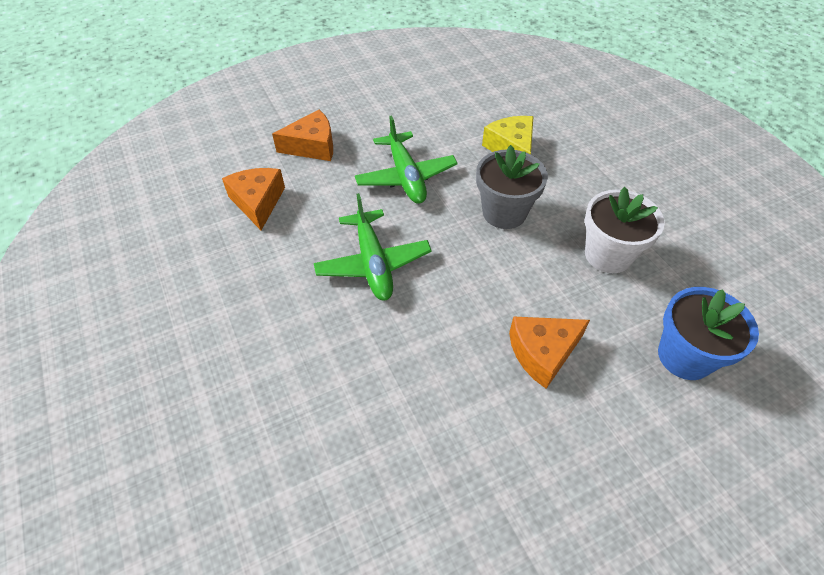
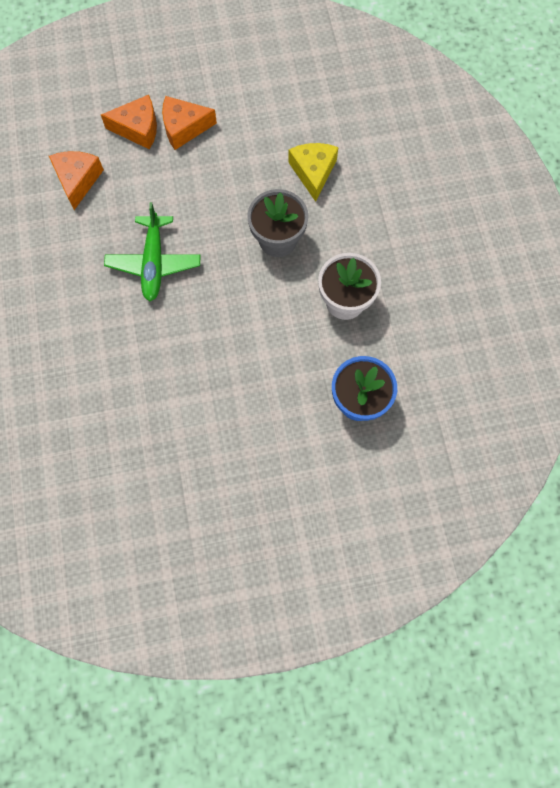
camera: 15 degrees right, 20 degrees up
green plane [355,115,458,204] -> none
orange cheese [509,317,590,389] -> orange cheese moved to [162,96,217,150]

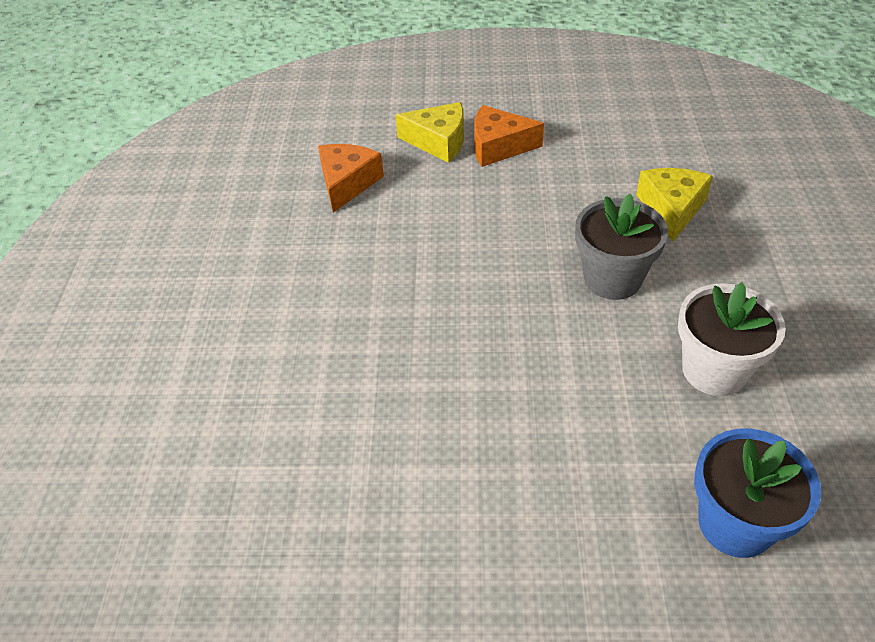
camera: 15 degrees right, 25 degrees down
orange cheese [101,95,157,150] -> yellow cheese [395,102,464,163]
green plane [104,202,201,301] -> none

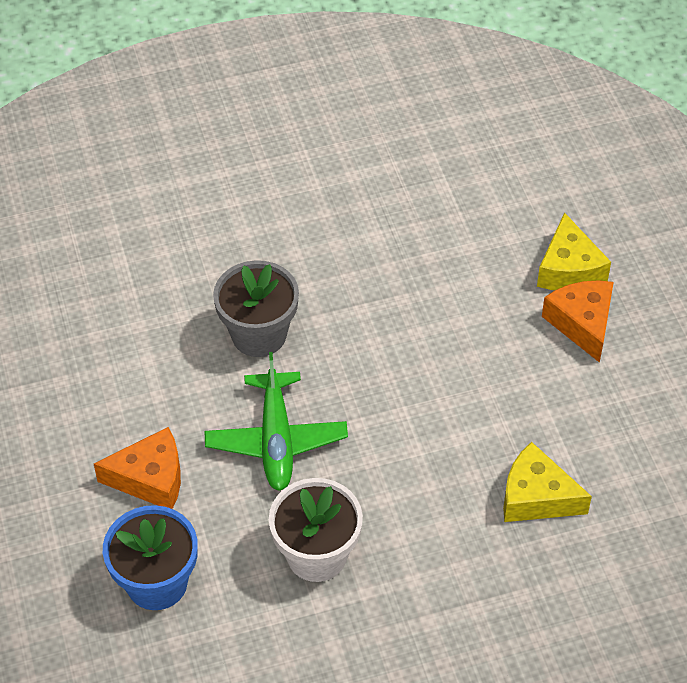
camera: 70 degrees right, 5 degrees up
orange cheese [318,144,384,213] -> orange cheese moved to [94,427,181,509]
grey flower pot [575,194,668,300] -> grey flower pot moved to [213,260,299,357]
yellow cheese [636,168,713,241] -> yellow cheese turned 150 degrees counterclockwise [503,442,592,522]
none -> green plane [204,352,348,491]

